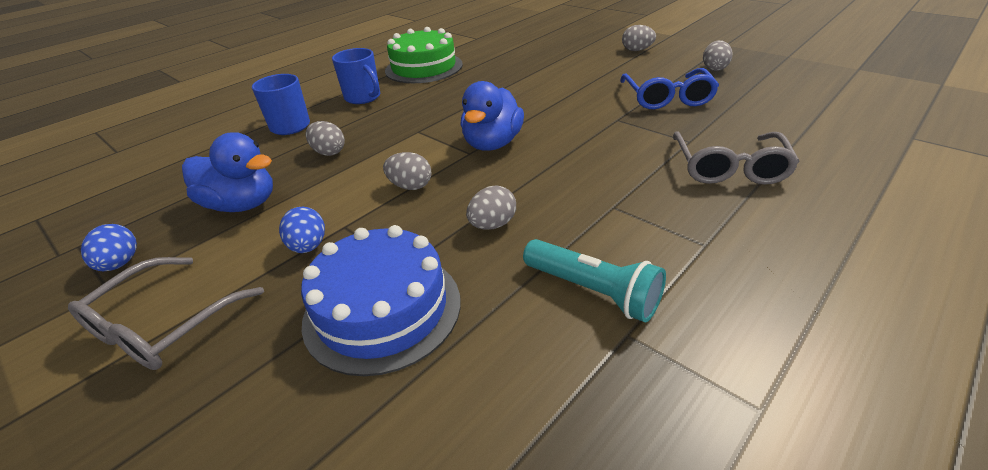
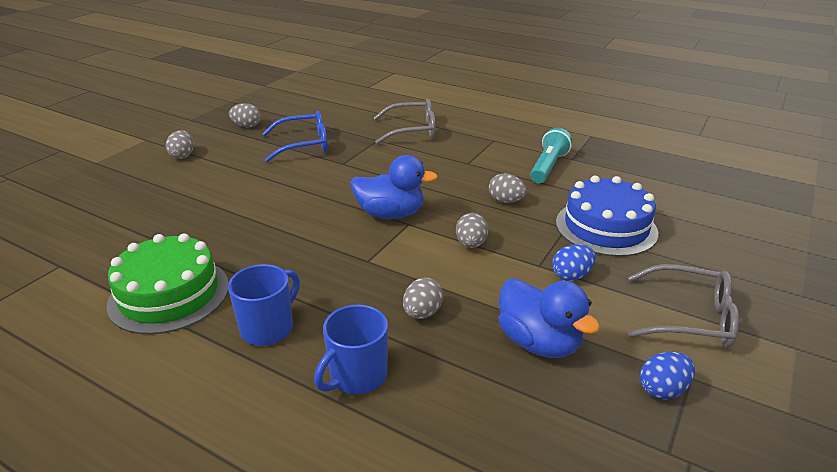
camera: 105 degrees left, 5 degrees down
blue duck [182,132,273,212] -> blue duck turned 135 degrees clockwise [498,278,600,358]

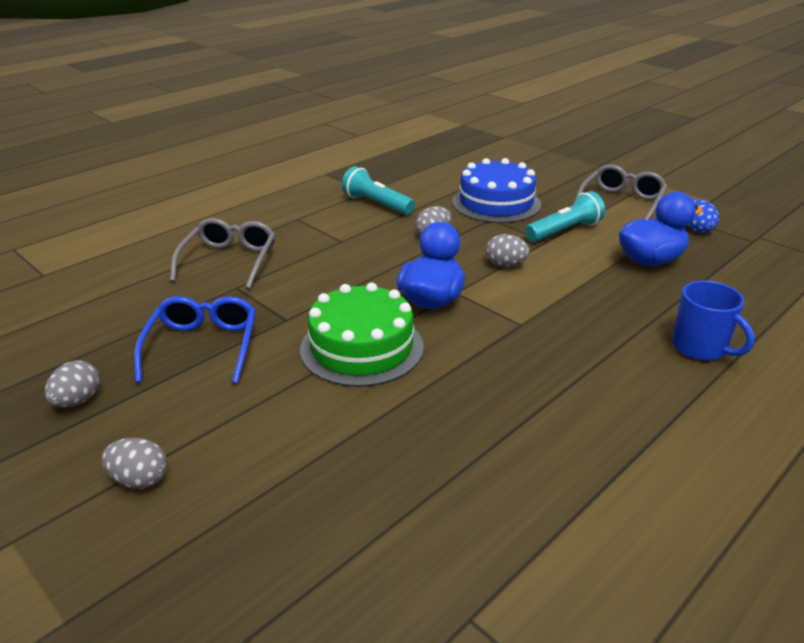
camera: 75 degrees left, 0 degrees up
green cake [107,233,228,335] -> green cake moved to [300,283,424,387]
blue mug [228,264,300,346] -> none
grey egg [403,278,443,319] -> none
blue egg [552,244,596,281] -> turquoise flashlight [525,191,605,242]

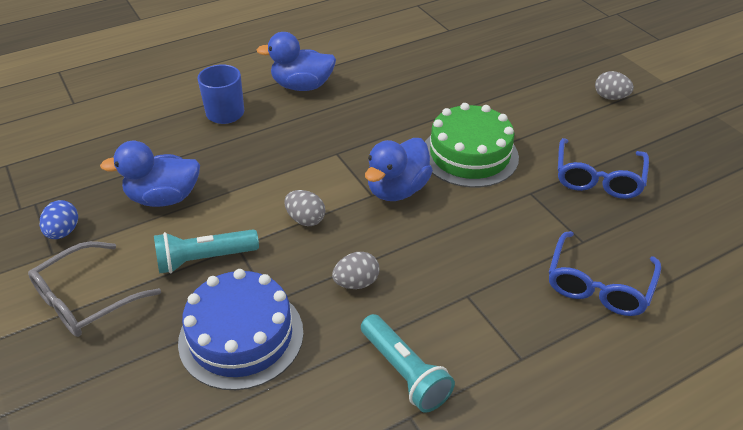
camera: 165 degrees left, 10 degrees up
grey egg [45,360,100,408] -> none
grey glasses [170,218,276,289] -> blue glasses [548,231,661,316]
none -> blue duck [257,32,336,91]

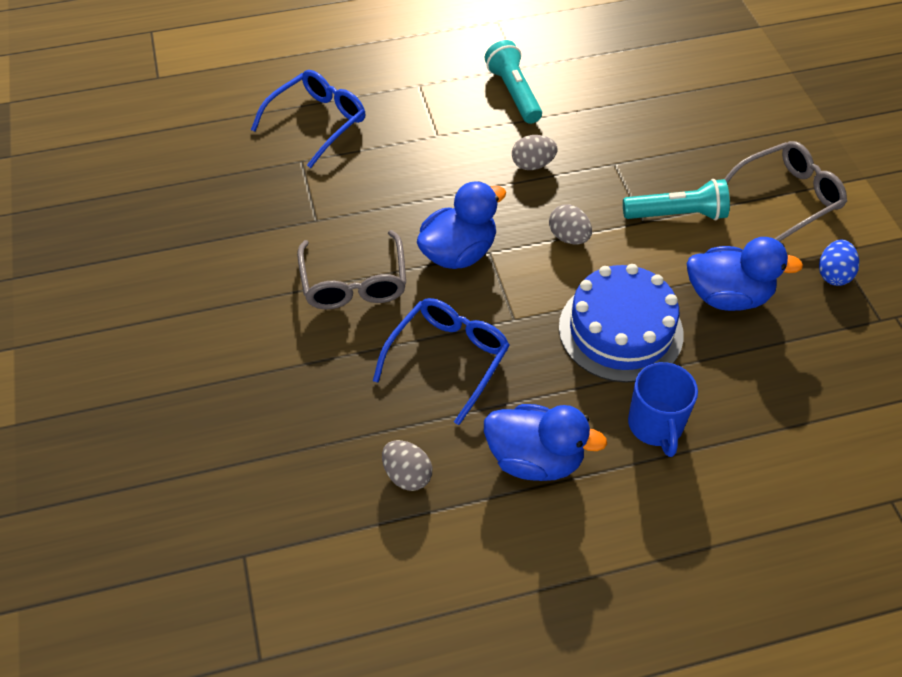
camera: 165 degrees left, 10 degrees up
blue cake [178,269,304,390] -> blue cake moved to [559,264,684,383]
green cake [425,103,519,188] -> grey glasses [297,230,406,309]
blue glasses [558,138,649,199] -> blue glasses moved to [373,298,510,425]
grey egg [595,71,634,100] -> grey egg moved to [382,440,432,491]

